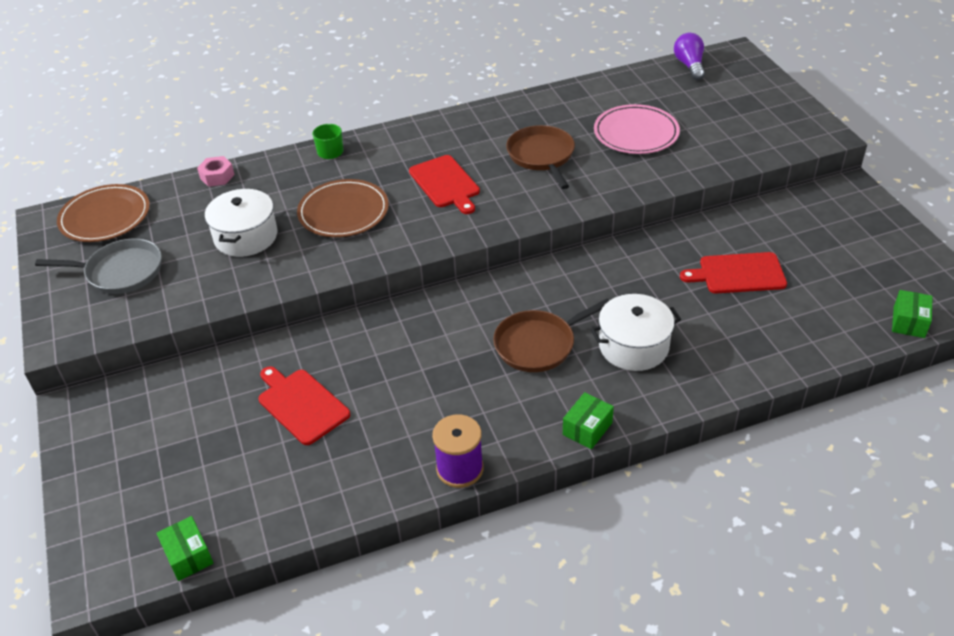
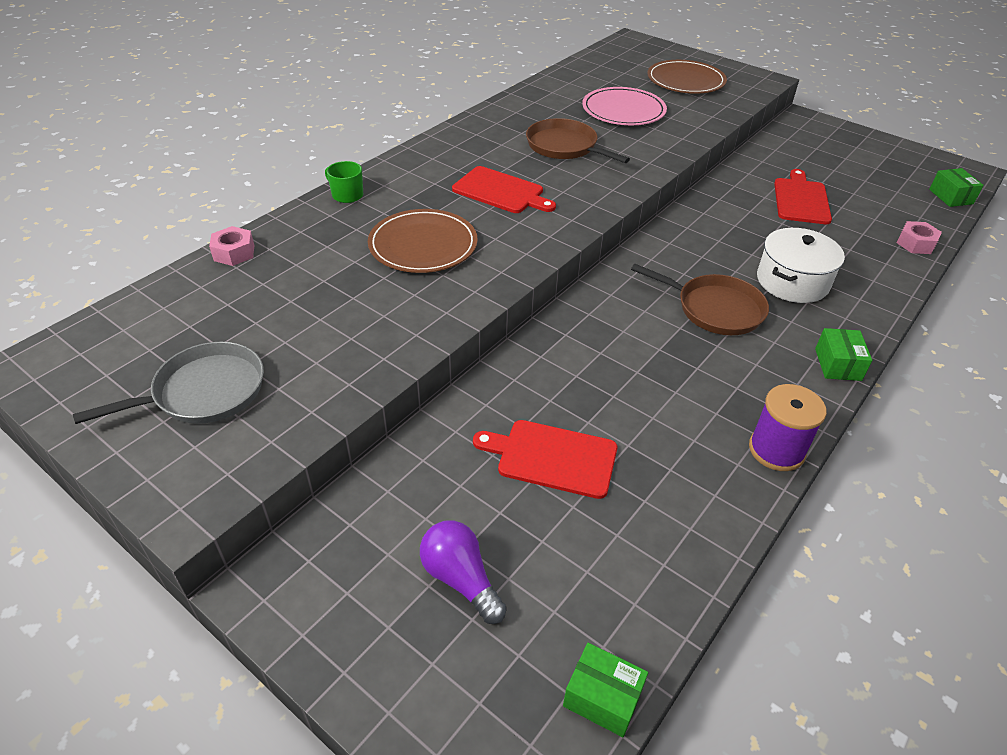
camera: 35 degrees left, 0 degrees up
brown plate [57,184,150,242] -> brown plate moved to [647,60,727,94]
white pot [205,189,277,257] -> none
brown pan [493,299,610,372] -> brown pan turned 90 degrees counterclockwise [631,264,769,335]
purple light bulb [674,33,705,80] -> purple light bulb moved to [420,520,507,624]
red cutting board [680,252,787,293] -> red cutting board turned 135 degrees clockwise [774,169,832,224]
none -> pink nut [897,221,942,254]

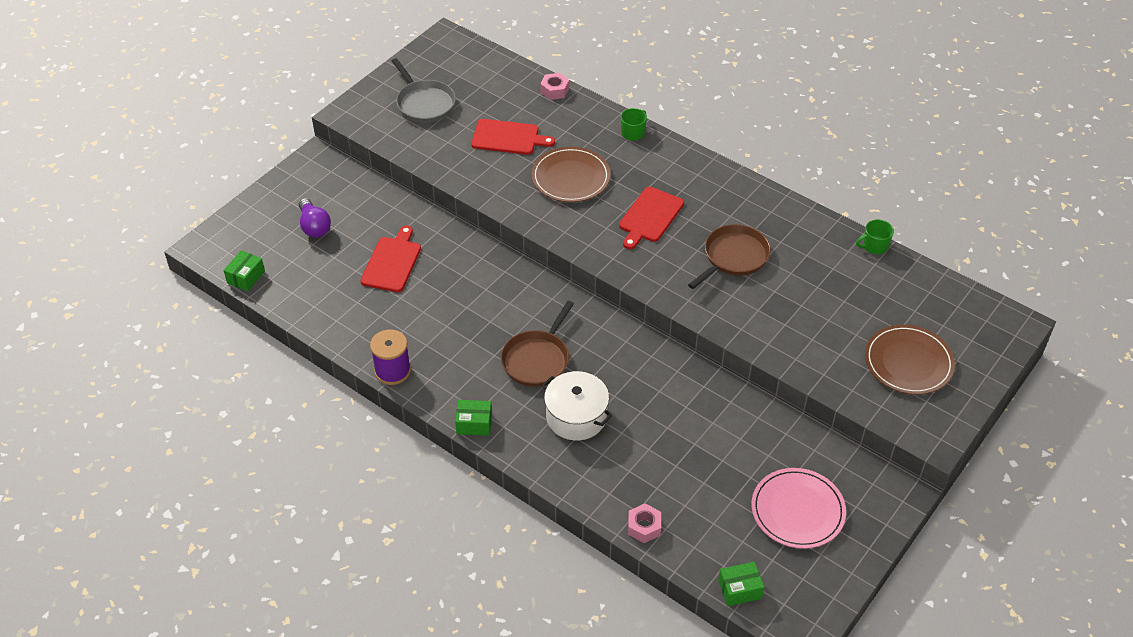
camera: 90 degrees right, 5 degrees up
purple light bulb [420,520,507,624] -> purple light bulb turned 105 degrees clockwise [299,198,331,237]
pink plate [582,87,667,125] -> pink plate moved to [751,468,846,549]
red cutting board [774,169,832,224] -> red cutting board moved to [471,119,555,155]
none -> green mug [856,220,894,254]

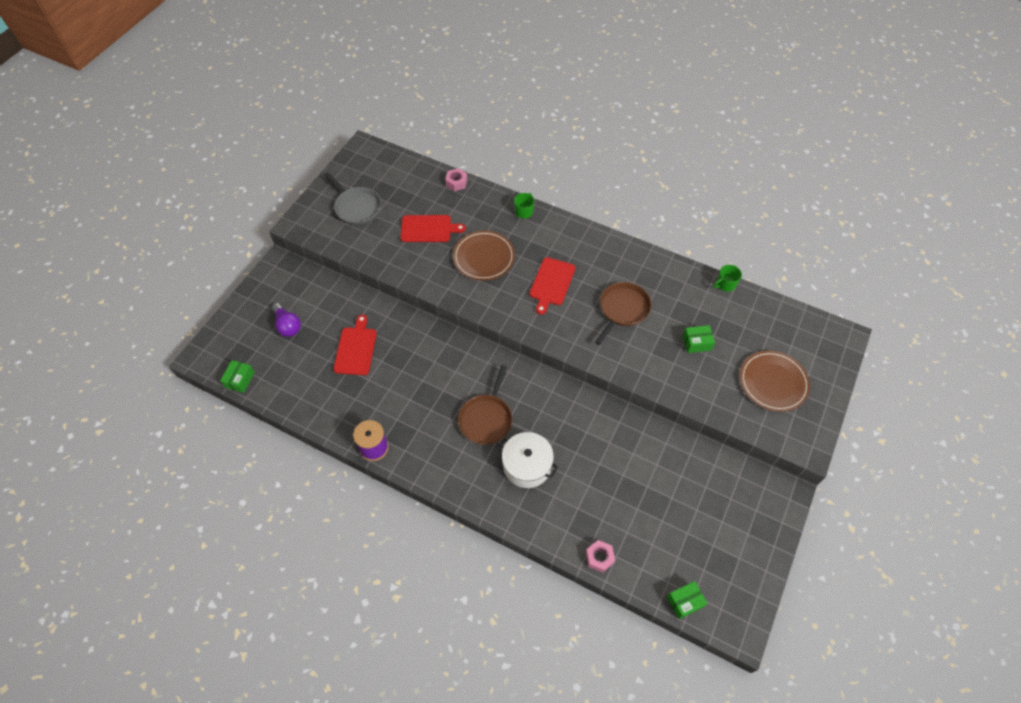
camera: 10 degrees left, 10 degrees up
green box [455,400,492,436] -> green box moved to [683,325,715,353]
pink plate [751,468,846,549] -> none

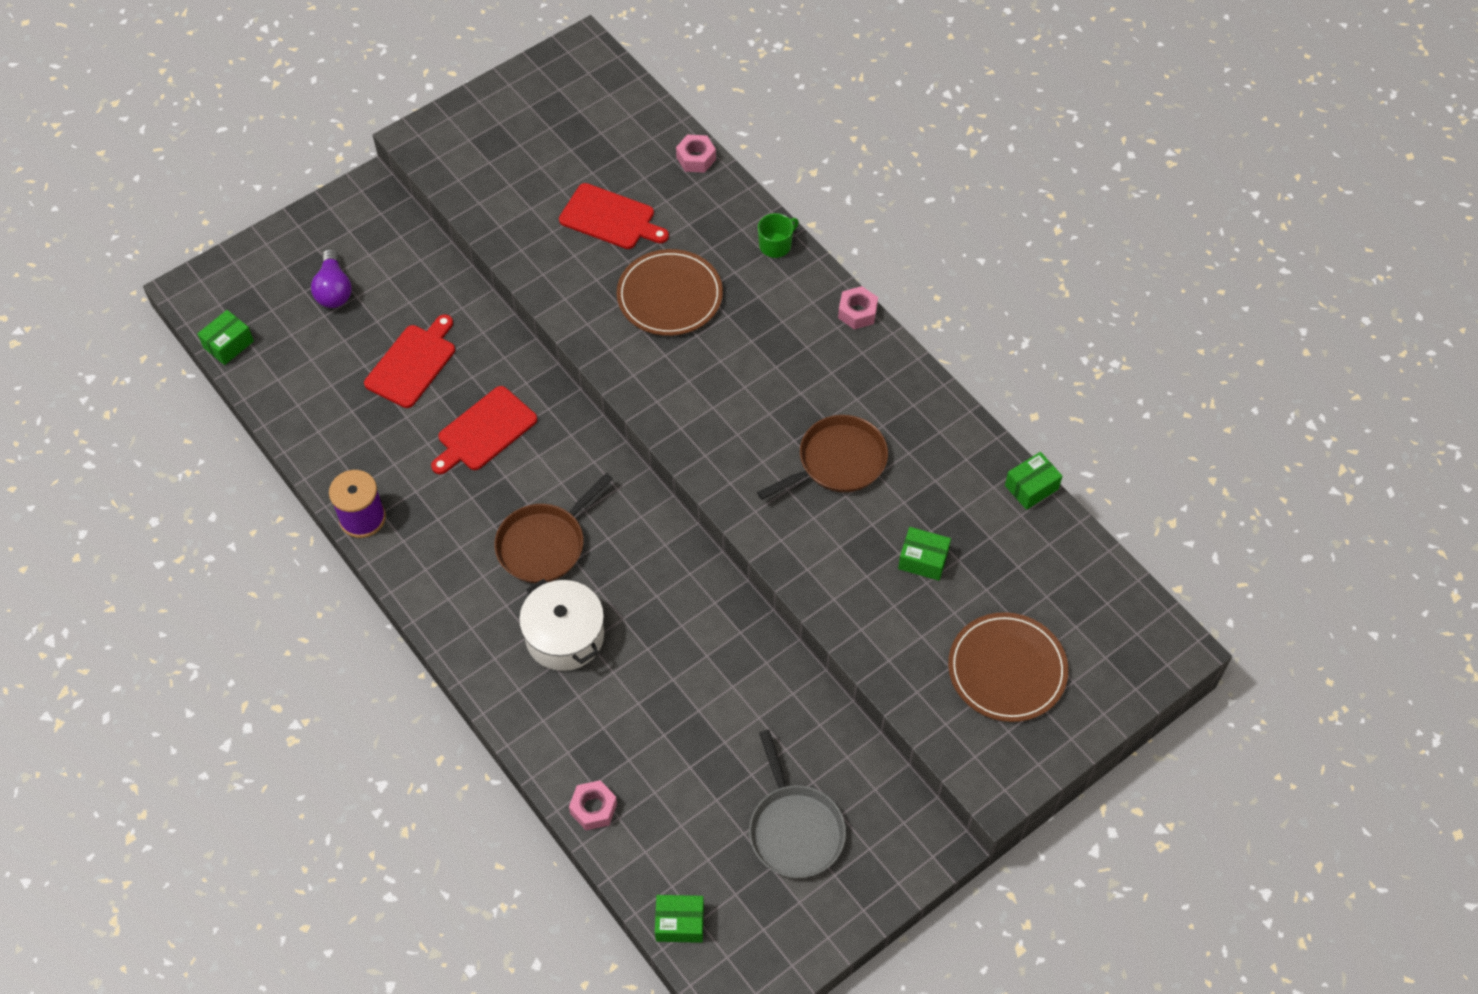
camera: 25 degrees right, 0 degrees up
grey pan [324,172,381,225] -> grey pan moved to [749,730,846,878]
red cutting board [529,257,576,315] -> red cutting board moved to [431,386,537,474]
green mug [714,265,742,292] -> green box [1005,452,1062,510]
none -> pink nut [838,286,878,330]

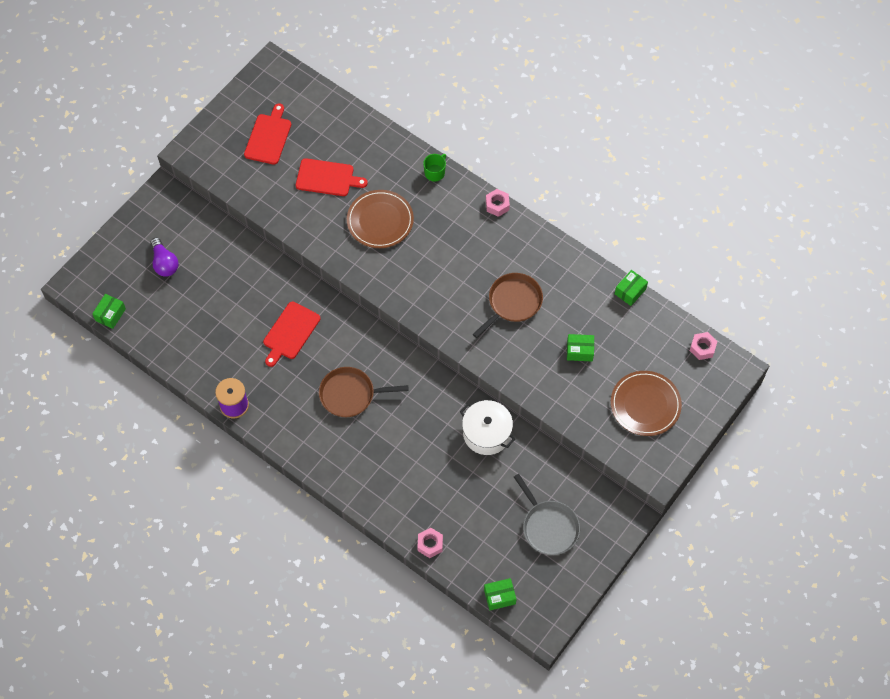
camera: 15 degrees left, 5 degrees up
red cutting board [364,314,455,408] -> red cutting board moved to [244,103,291,165]
brown pan [494,473,613,583] -> brown pan turned 60 degrees clockwise [319,367,408,417]
white pot [519,579,604,671] -> white pot moved to [460,400,515,455]
pink nut [676,135,716,173] -> pink nut moved to [690,332,718,360]

